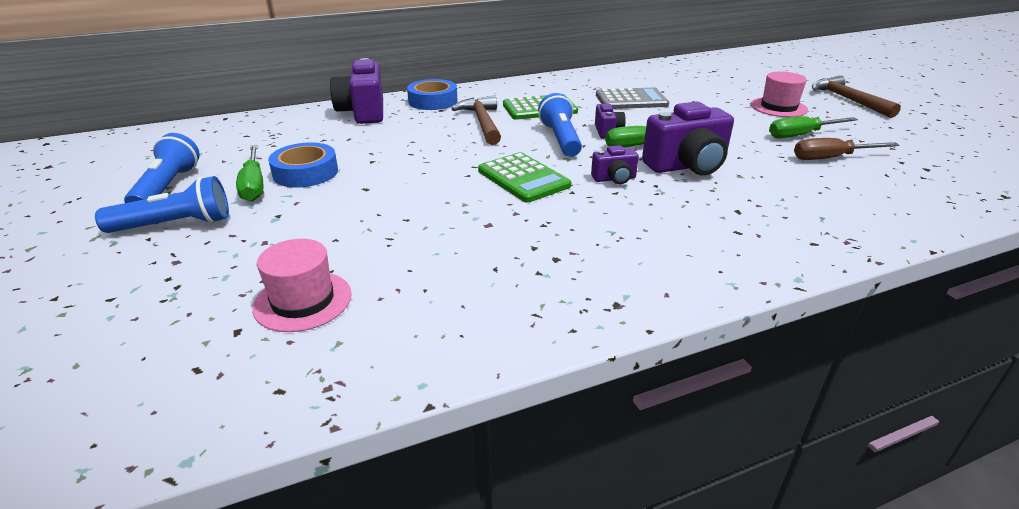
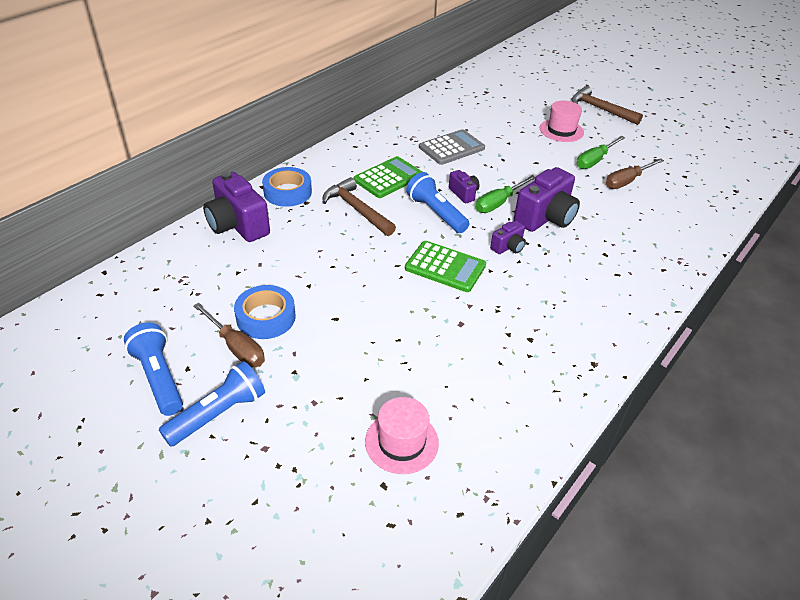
camera: 30 degrees left, 10 degrees up
green screwdriver [236,145,263,201] -> brown screwdriver [193,303,265,367]

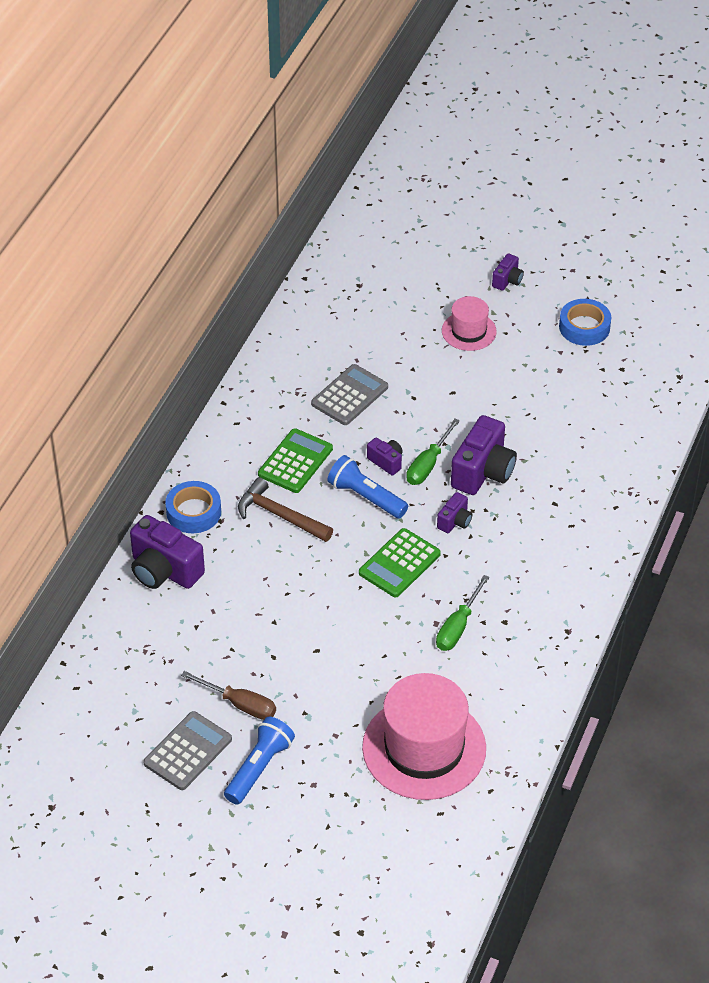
camera: 15 degrees left, 5 degrees up
blue flashlight [124,323,183,416] -> grey calculator [143,711,232,790]
blue tape [234,285,296,339] -> blue tape moved to [559,299,611,346]
pink hat [365,397,439,474] -> pink hat [362,673,486,800], size x1.93
green calculator [405,241,486,292] -> green calculator turned 120 degrees clockwise [359,528,441,597]
brown hammer [571,86,643,125] -> purple camera [492,254,524,291]
green screwdriver [577,136,625,169] -> green screwdriver moved to [436,575,489,651]
brown screwdriver [606,158,664,189] -> none

